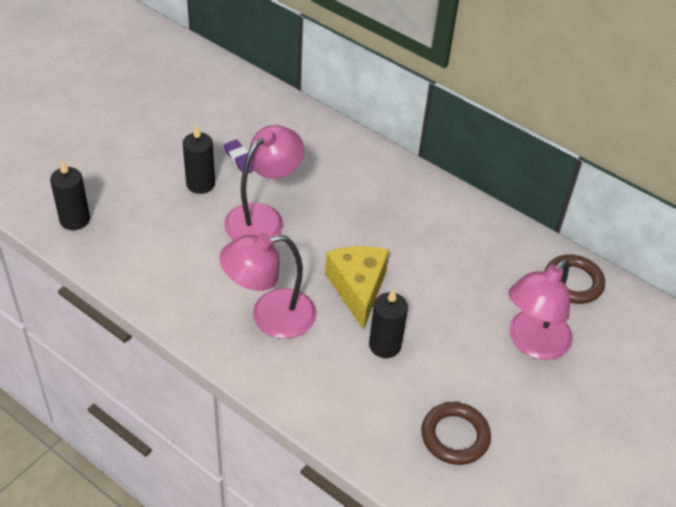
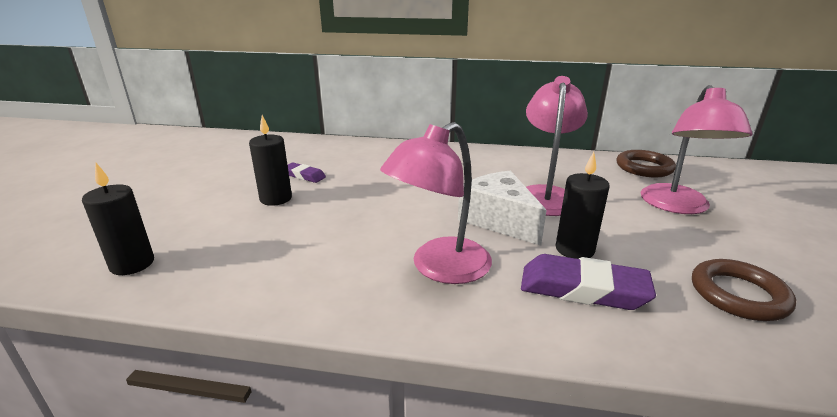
camera: 25 degrees left, 20 degrees down
pink lamp [224,125,304,240] -> pink lamp moved to [526,76,588,216]
yellow cheese [325,246,389,330] -> white cheese [458,170,547,246]
none -> purple eraser [521,254,656,310]

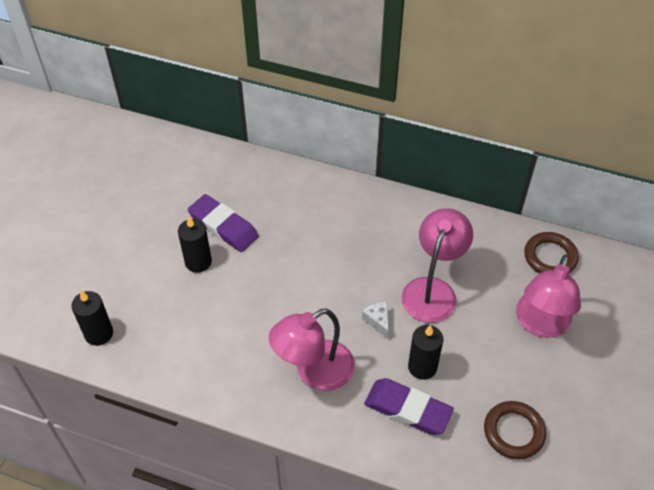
camera: 10 degrees right, 25 degrees up
purple eraser [288,163,326,183] -> purple eraser [188,194,259,252], size x1.81
white cheese [458,170,547,246] -> white cheese [362,302,389,339], size x0.48

